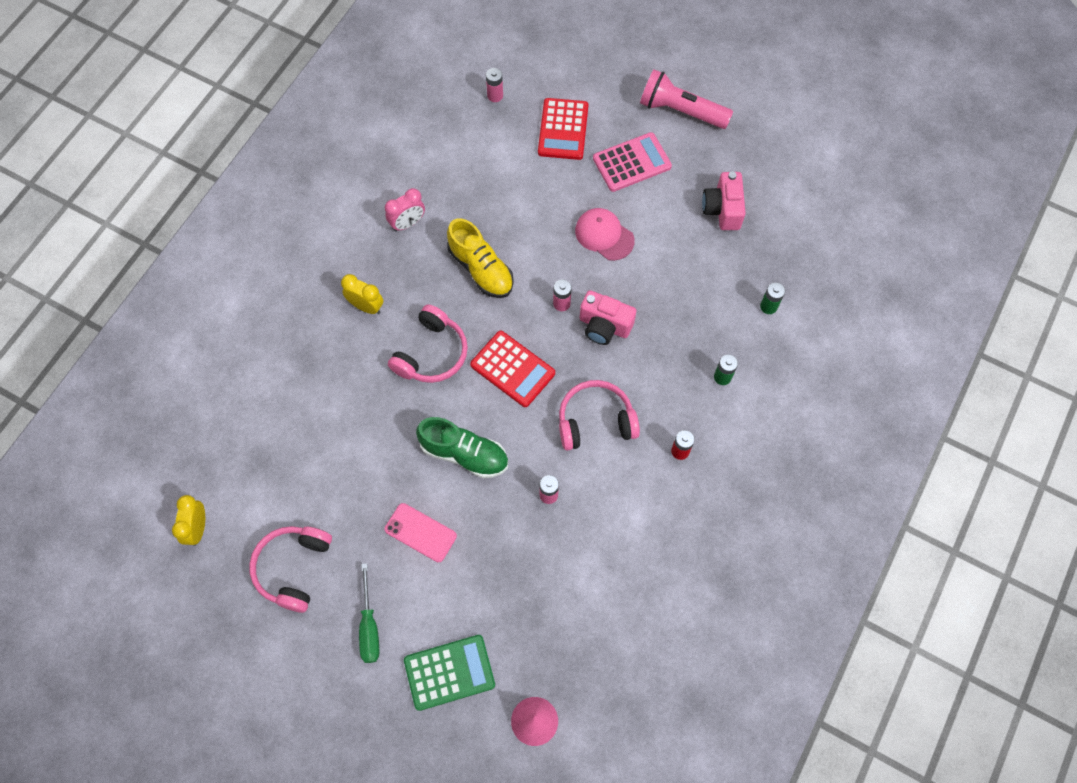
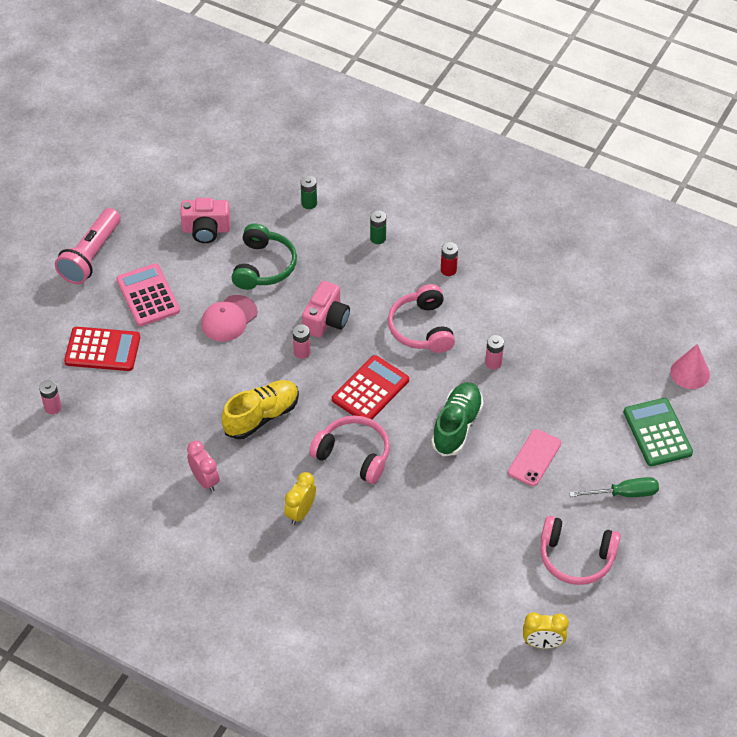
camera: 90 degrees left, 15 degrees down
none -> green headphones [232,223,297,290]

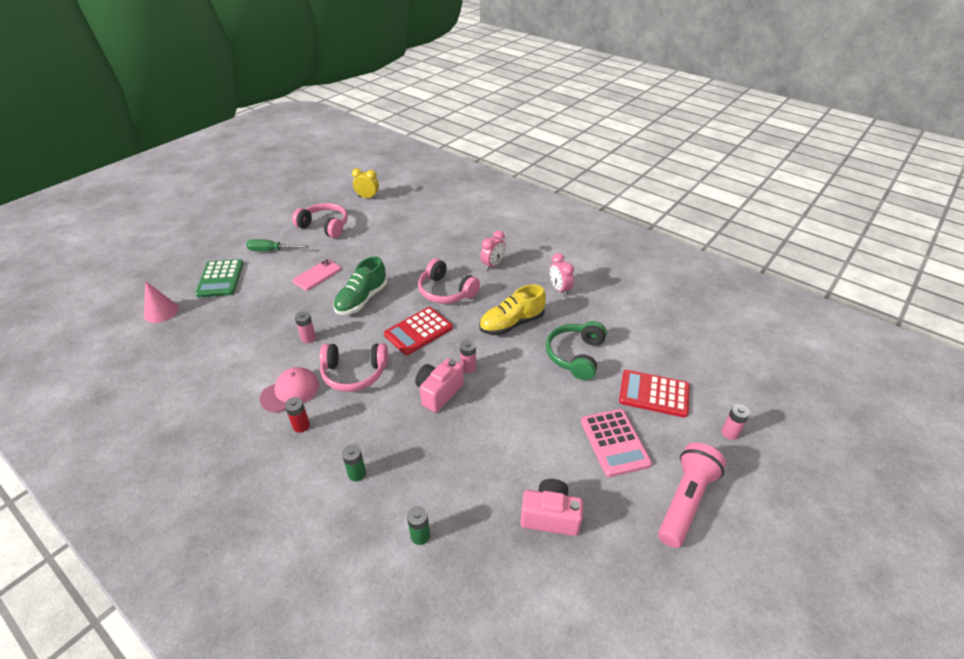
camera: 170 degrees left, 10 degrees down
pink battery [39,380,62,414] -> pink battery moved to [722,404,750,440]
pink cap [201,295,257,342] -> pink cap moved to [260,367,319,413]
green headphones [232,223,297,290] -> green headphones moved to [546,321,607,380]
yellow clock [284,472,316,525] -> pink clock [481,230,506,270]
pink headphones [388,284,455,353] -> pink headphones turned 90 degrees clockwise [320,343,388,392]

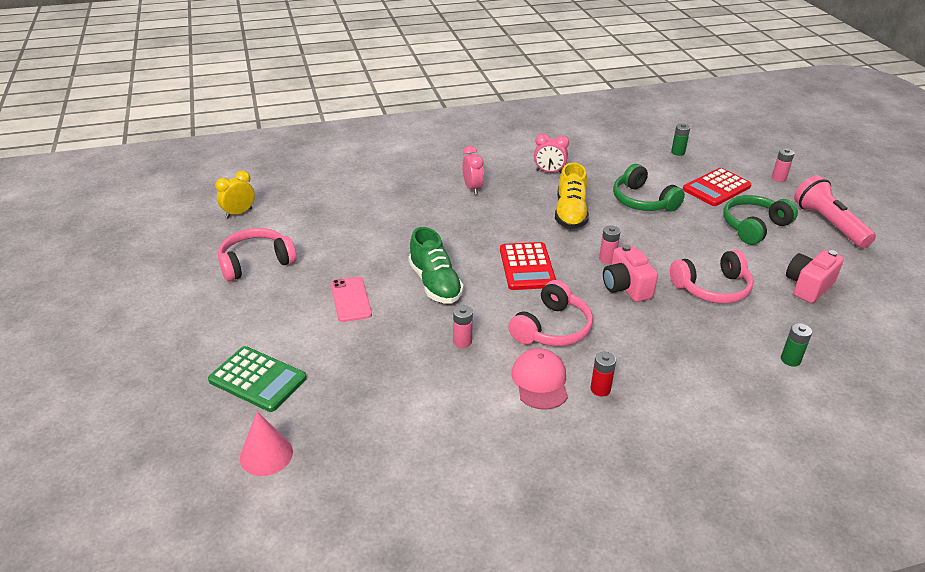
camera: 55 degrees left, 5 degrees down
green screwdriver [246,239,309,251] -> none
green battery [342,445,366,482] -> green battery moved to [671,123,690,156]
pink headphones [418,258,480,304] -> pink headphones moved to [670,250,754,304]
pink calculator [581,409,652,477] -> green headphones [723,195,798,245]

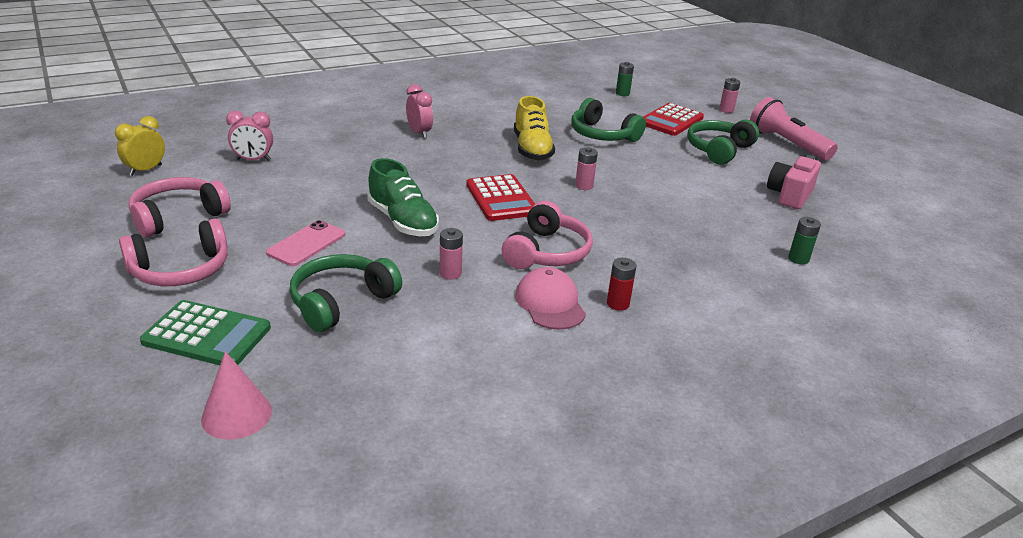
camera: 15 degrees left, 5 degrees down
pink phone [331,277,372,322] -> pink phone turned 60 degrees clockwise [266,220,345,266]
pink clock [534,133,569,173] -> pink clock moved to [226,111,273,161]
pink camera [603,244,658,302] -> none
pink headphones [670,250,754,304] -> pink headphones moved to [119,219,228,286]
none -> green headphones [290,254,402,332]

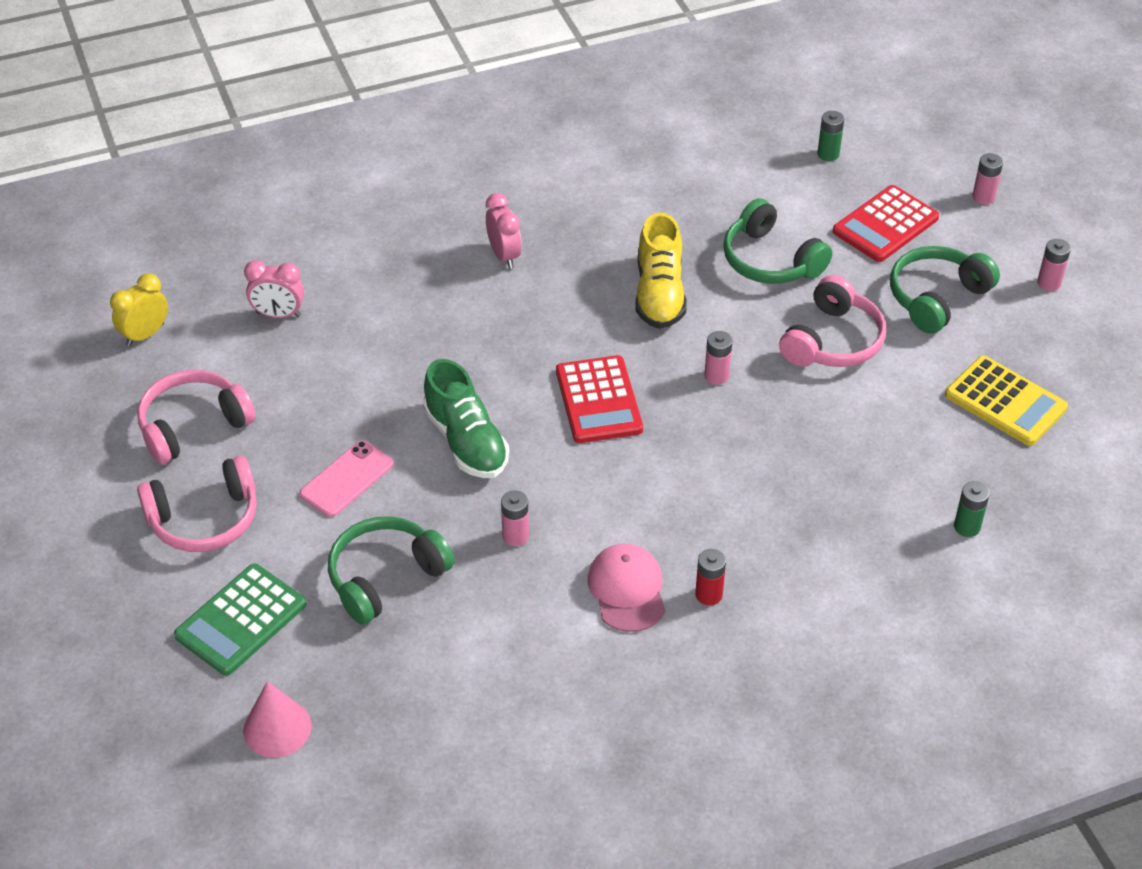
camera: 10 degrees right, 15 degrees up
green calculator [140,300,271,365] -> green calculator turned 105 degrees clockwise [174,564,306,676]
pink headphones [502,201,593,269] -> pink headphones moved to [779,275,886,367]
pink flashlight [750,97,838,161] -> pink battery [1037,239,1071,291]
pink camera [767,155,821,209] -> yellow calculator [945,356,1068,446]

